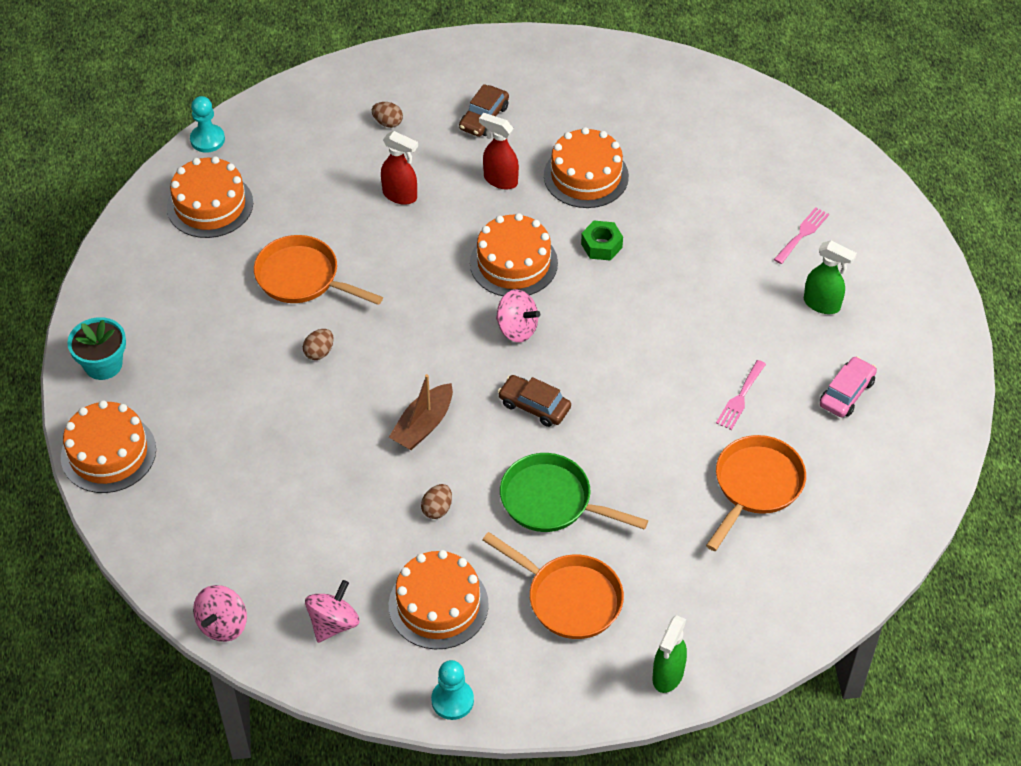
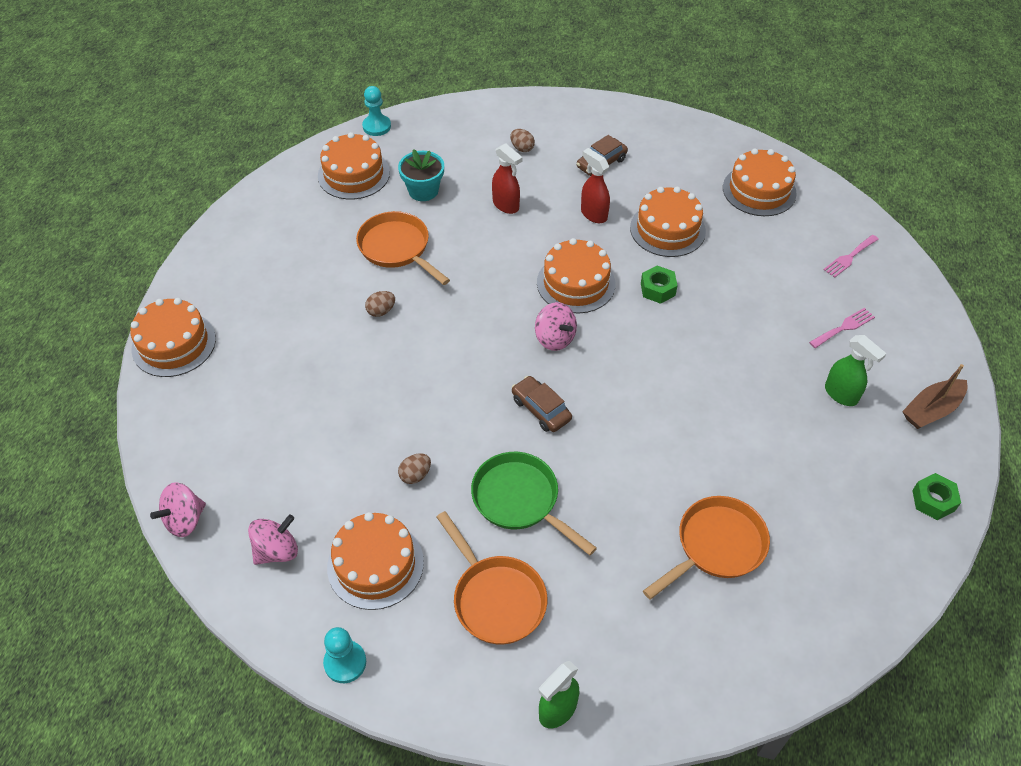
camera: 20 degrees right, 0 degrees up
turquoise flower pot [67,317,126,380] -> turquoise flower pot moved to [398,149,444,201]
brown boat [389,374,453,450] -> brown boat moved to [902,364,967,429]
pink fork [716,360,766,430] -> pink fork moved to [823,235,879,278]
pink car [820,356,877,418] -> none
none -> orange cake [723,149,797,216]
none -> green nut [912,473,961,520]

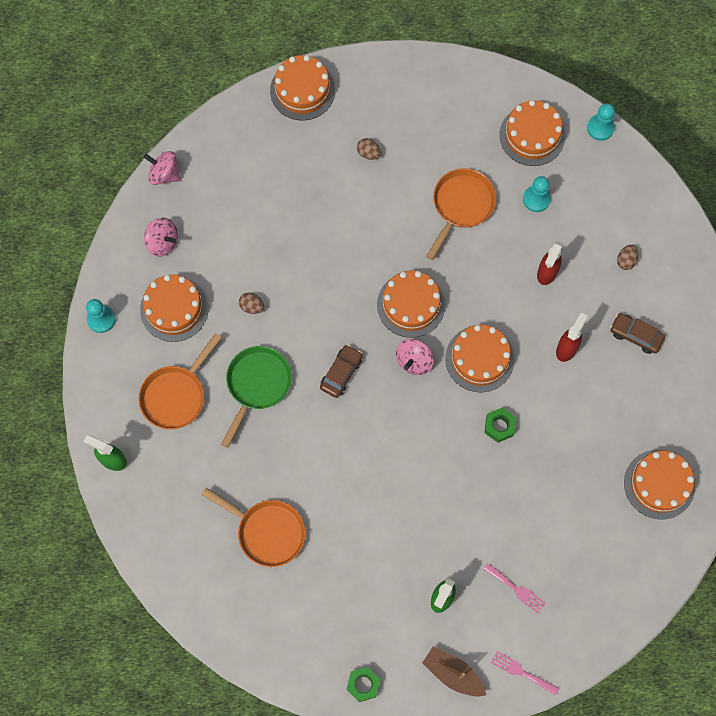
camera: 70 degrees right, 20 degrees up
brown egg [365,291,395,317] -> brown egg moved to [357,138,381,160]
turquoise flower pot [398,149,444,201] -> turquoise pawn [523,176,551,212]
orange cake [630,187,706,257] -> orange cake moved to [377,270,445,338]
pink fork [823,235,879,278] -> pink fork moved to [491,651,559,695]

